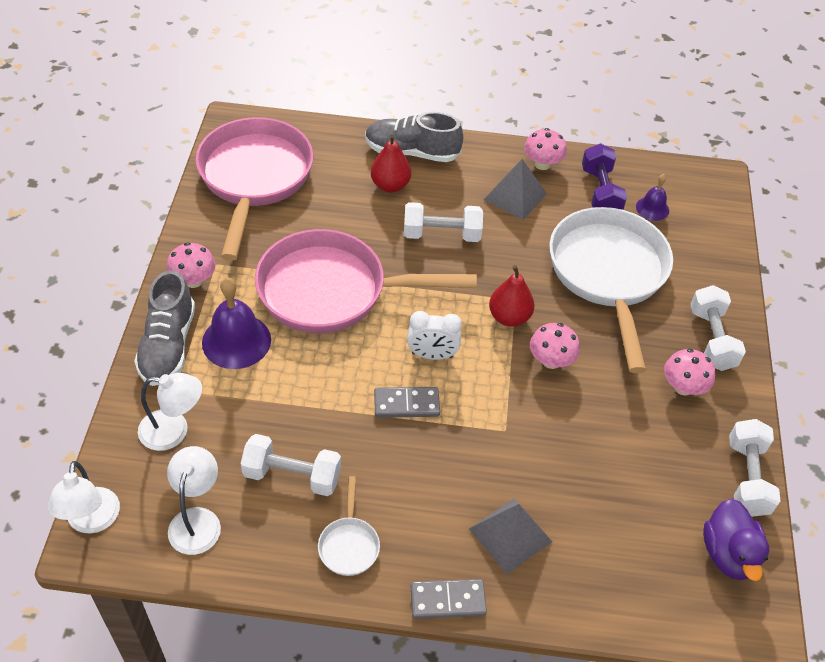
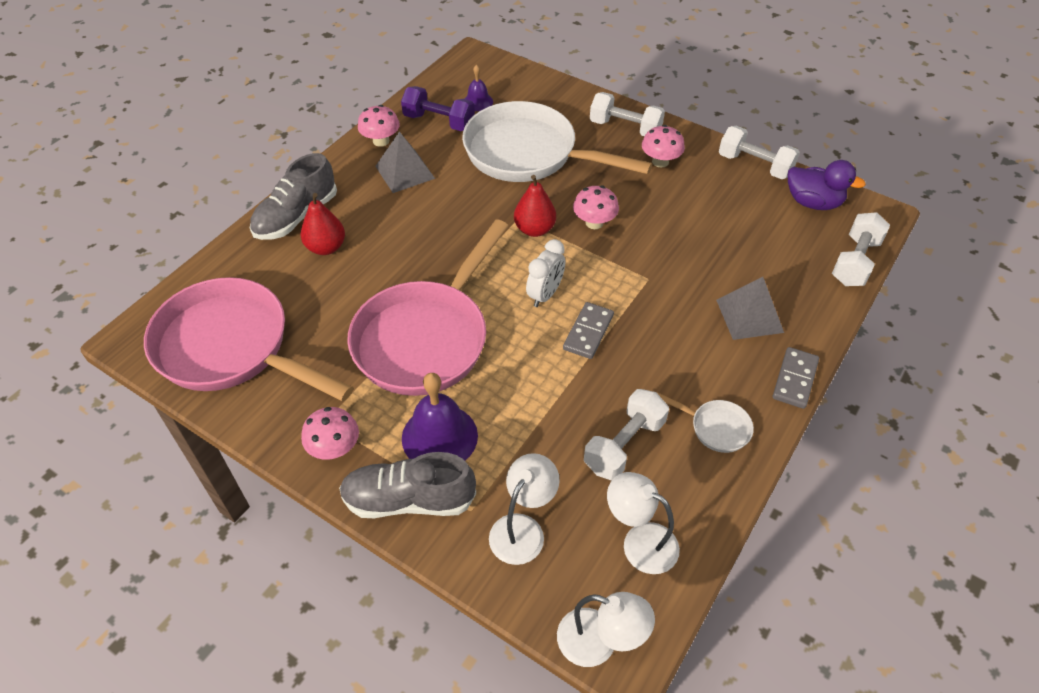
camera: 60 degrees left, 0 degrees up
grey shoe [134,270,195,386] -> grey shoe turned 150 degrees clockwise [339,452,476,518]
white dumbbell [404,202,483,242] -> white dumbbell moved to [832,212,890,286]

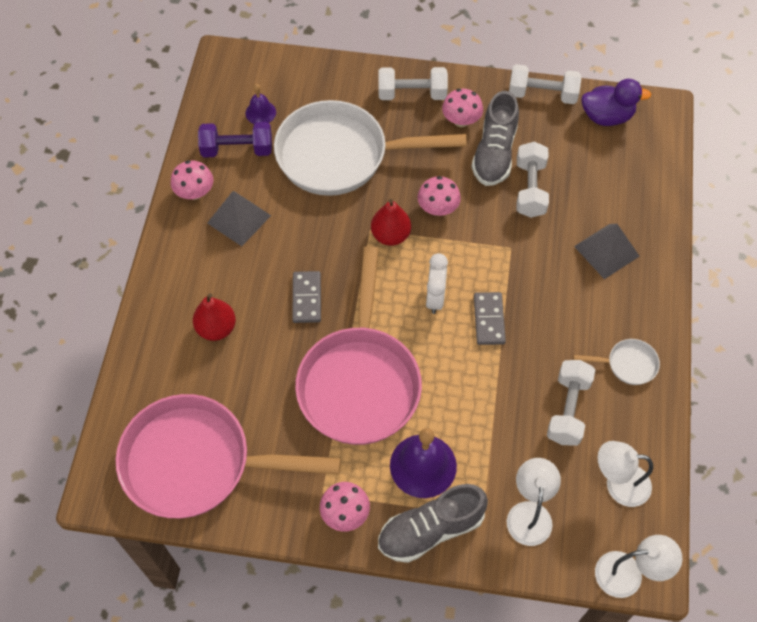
camera: 25 degrees left, 10 degrees up
grey shoe [250,153,337,240] -> grey shoe moved to [472,91,519,186]
grey domino [773,347,819,409] -> grey domino moved to [292,271,321,323]
white dumbbell [832,212,890,286] -> white dumbbell moved to [517,142,549,218]

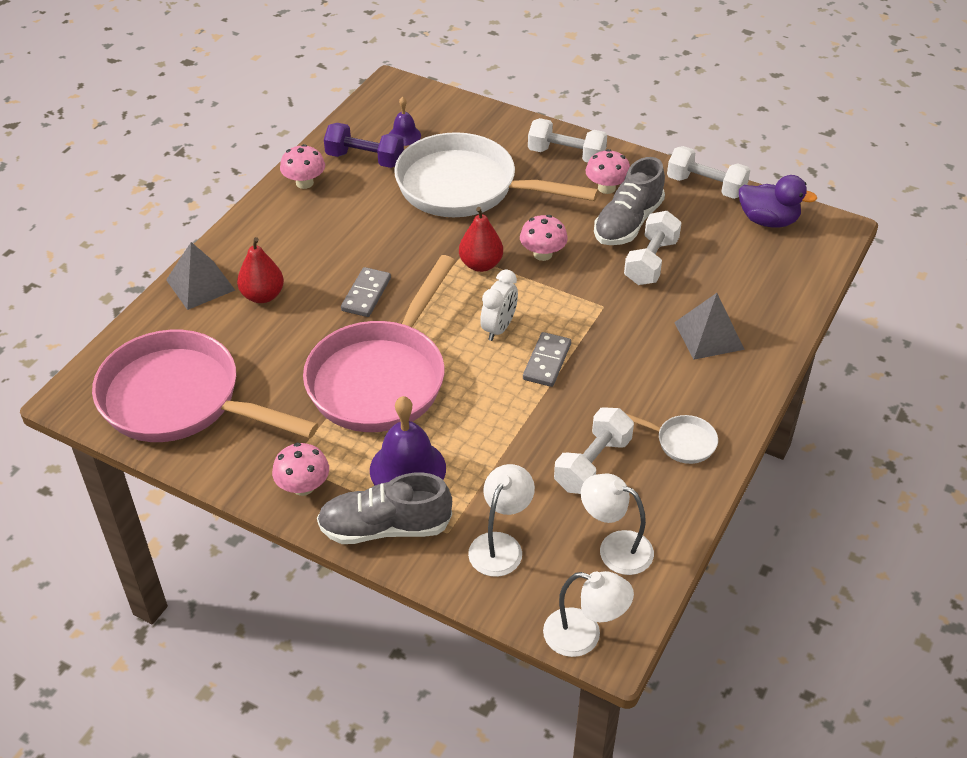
camera: 20 degrees right, 15 degrees down
grey pyramid [207,191,271,246] -> grey pyramid moved to [166,242,235,310]

